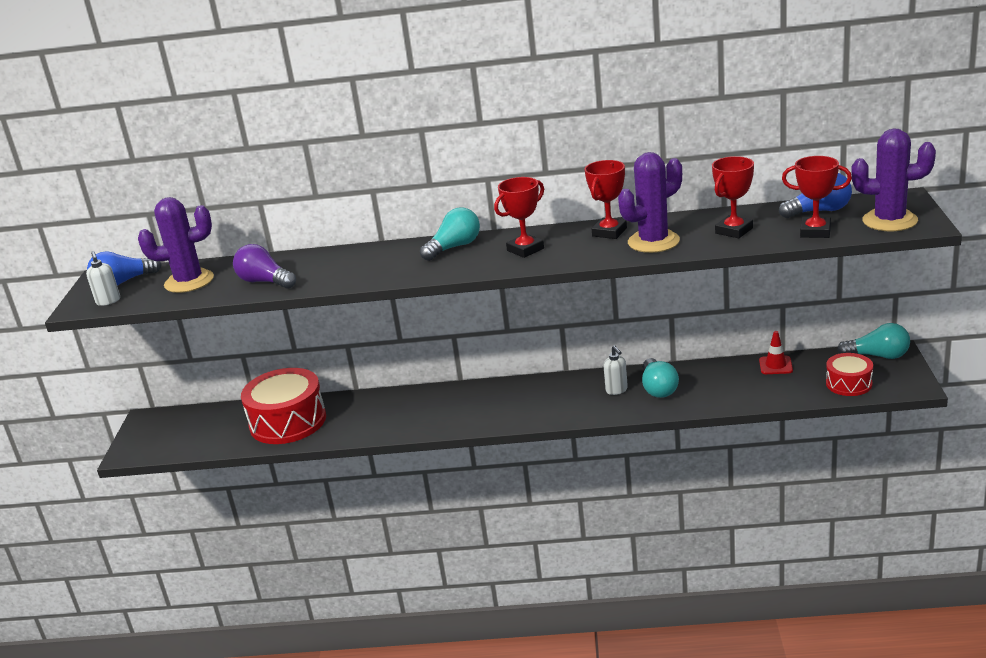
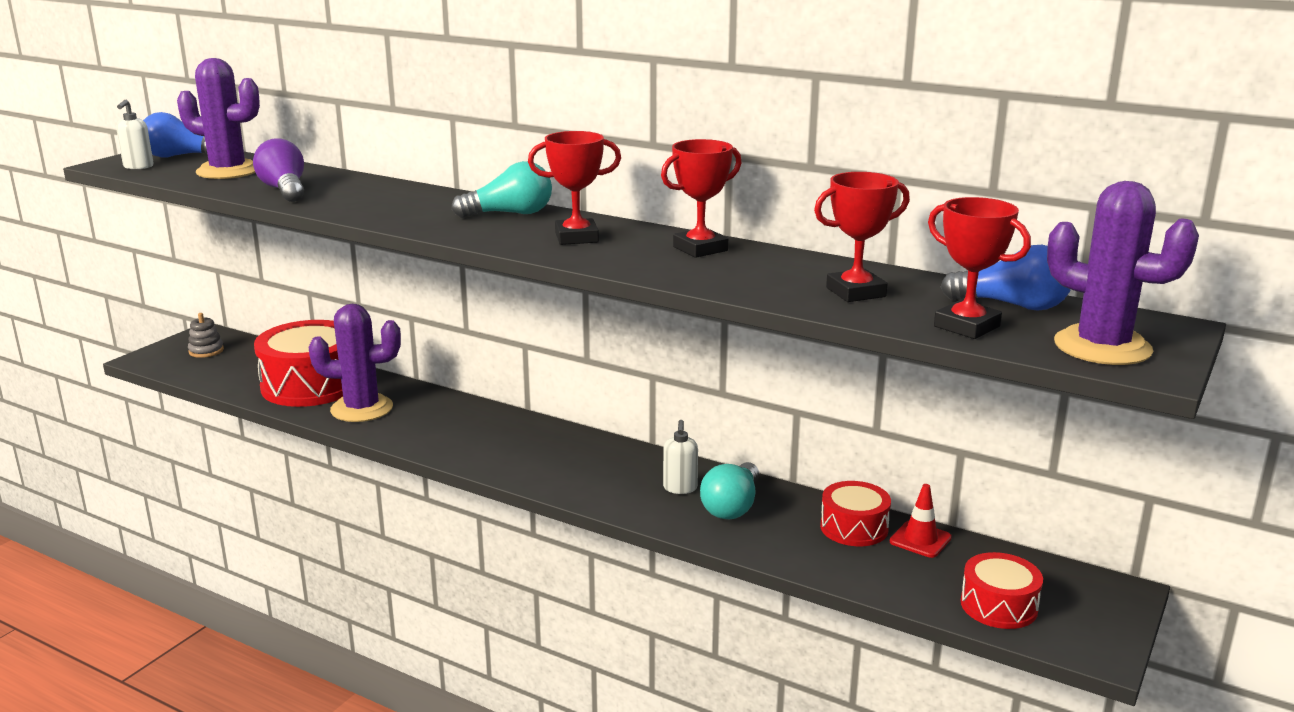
camera: 25 degrees right, 5 degrees down
purple cactus [618,152,682,253] -> purple cactus moved to [308,304,401,422]
turquoise light bulb [837,323,910,359] -> none
none -> grey stacking toy [188,313,224,358]
none -> red drum [820,481,891,546]

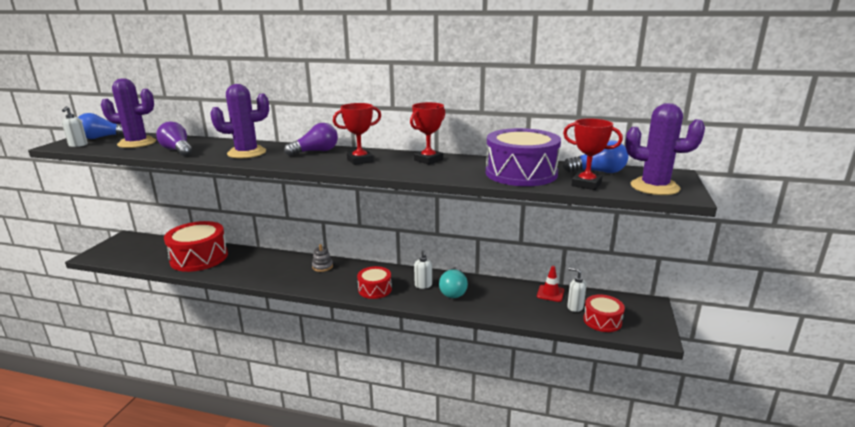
camera: 15 degrees left, 0 degrees up
grey stacking toy [188,313,224,358] -> grey stacking toy moved to [312,244,333,272]
purple cactus [308,304,401,422] -> purple cactus moved to [210,84,269,159]
turquoise light bulb [451,161,552,218] -> purple light bulb [284,123,338,156]
red trophy [814,172,910,302] -> purple drum [486,128,561,186]
red drum [820,481,891,546] -> red drum moved to [357,266,392,299]
none -> white soap dispenser [567,267,586,312]

